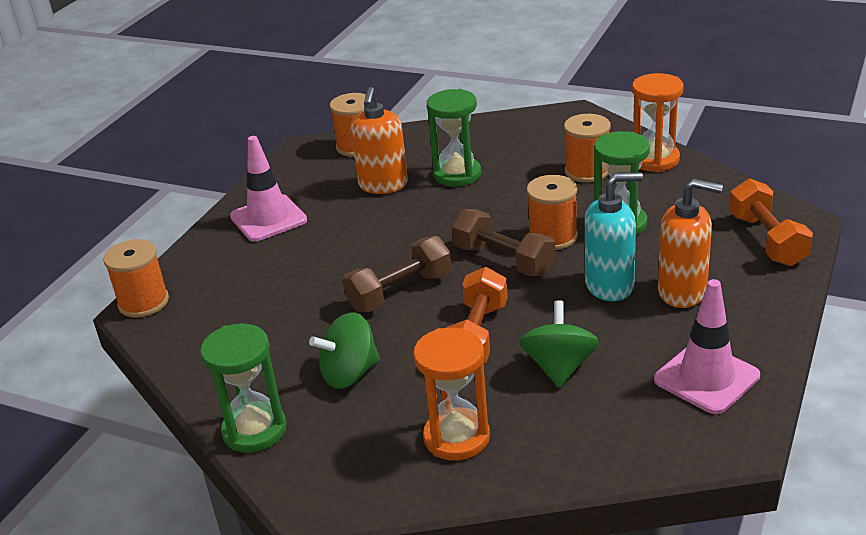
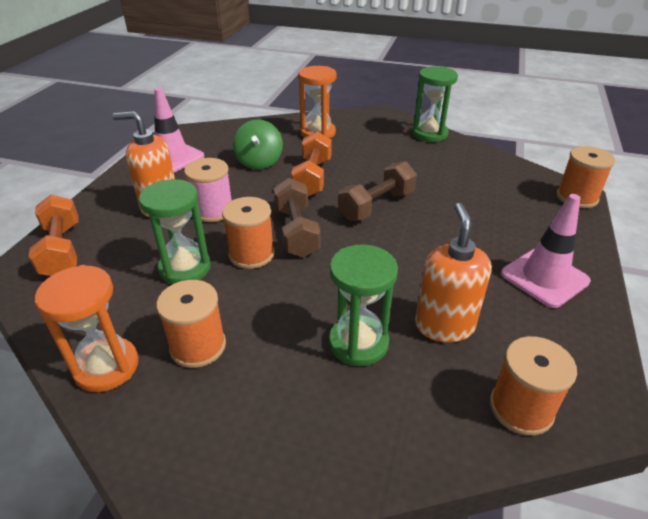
camera: 170 degrees right, 5 degrees up
green spinning top [309,312,380,389] -> none
brown dumbbell [452,209,556,276] -> brown dumbbell turned 45 degrees clockwise [274,178,321,257]
turquoise soap dispenser [585,172,643,301] -> pink spool [184,158,232,222]

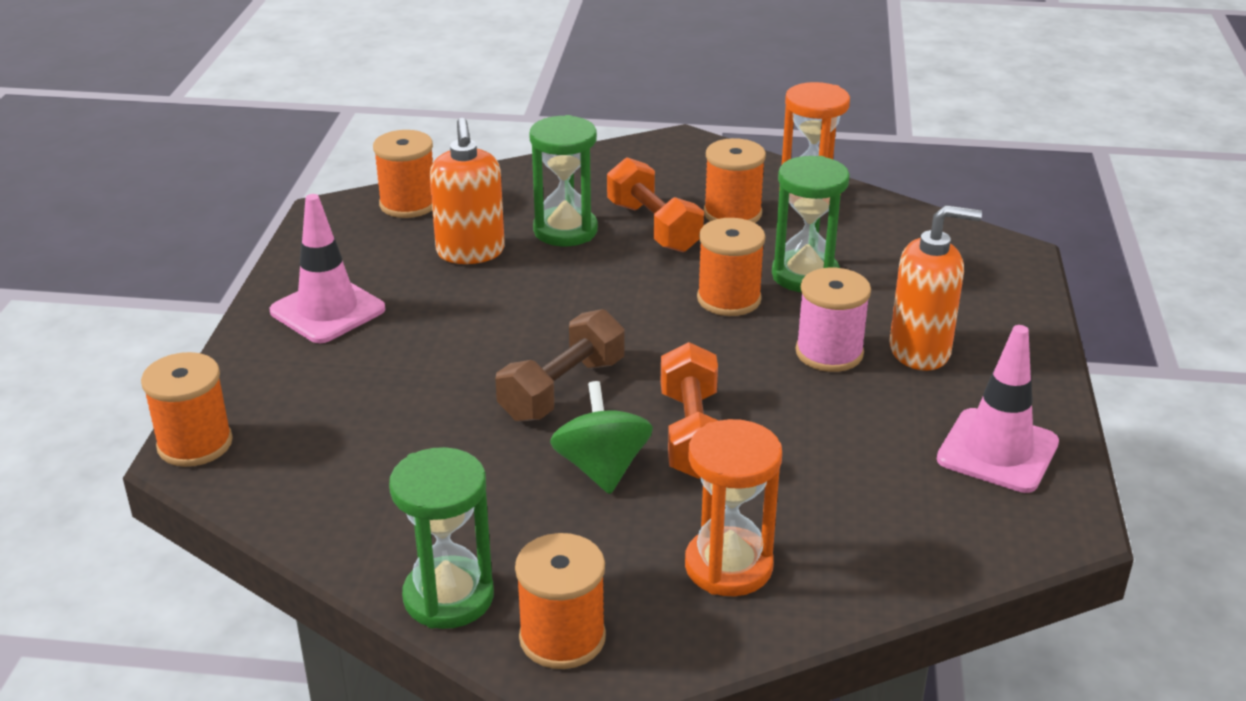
camera: 170 degrees right, 5 degrees down
orange dumbbell [28,195,79,276] -> orange dumbbell moved to [607,157,704,252]
green spinning top [233,119,283,169] -> green spinning top moved to [550,381,653,494]
brown dumbbell [274,178,321,257] -> none
none -> orange spool [515,533,606,669]

